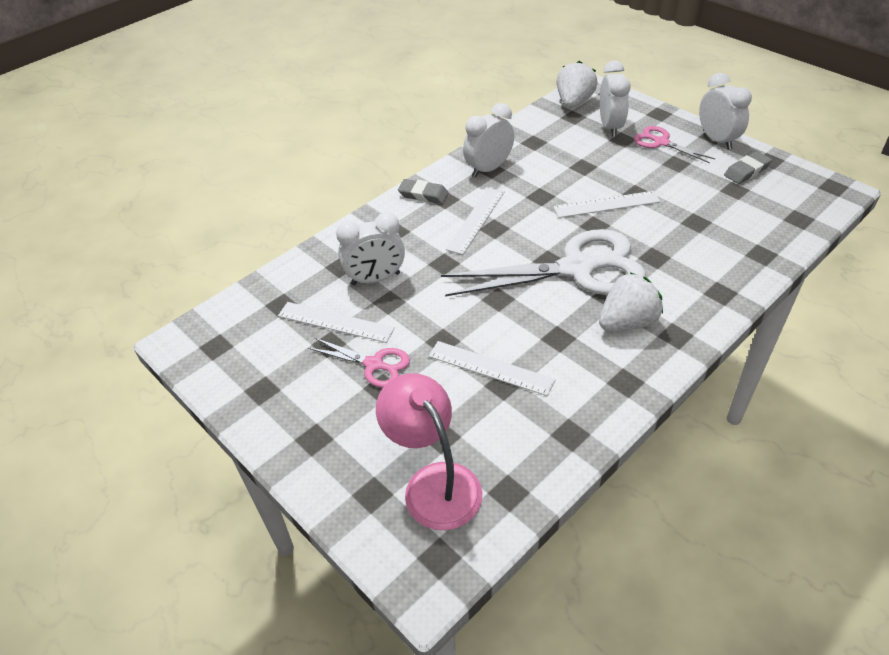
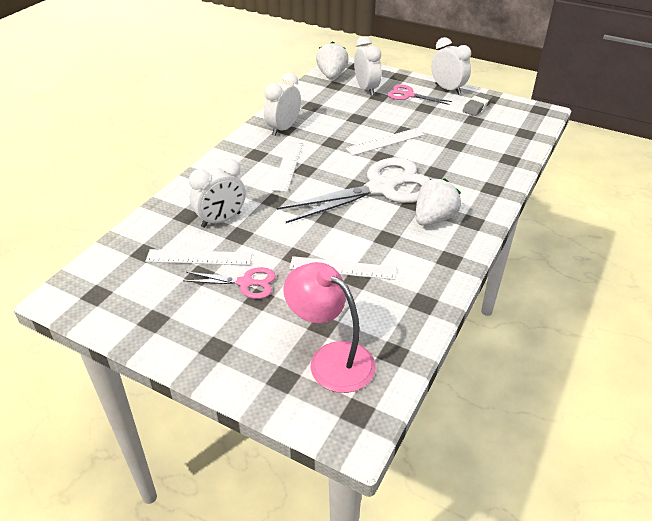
camera: 20 degrees left, 5 degrees down
grey eraser [398,179,449,204] -> none

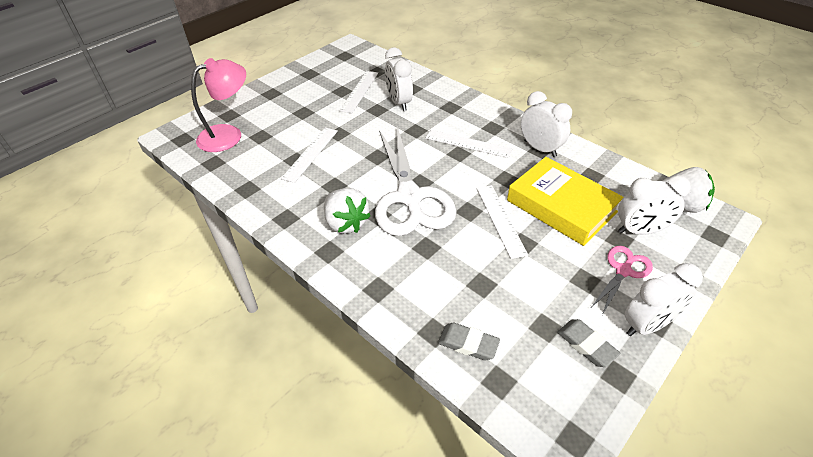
camera: 105 degrees right, 5 degrees up
pink scissors [183,267,276,299] -> none
none -> grey eraser [438,323,500,360]
none -> yellow book [507,157,624,246]

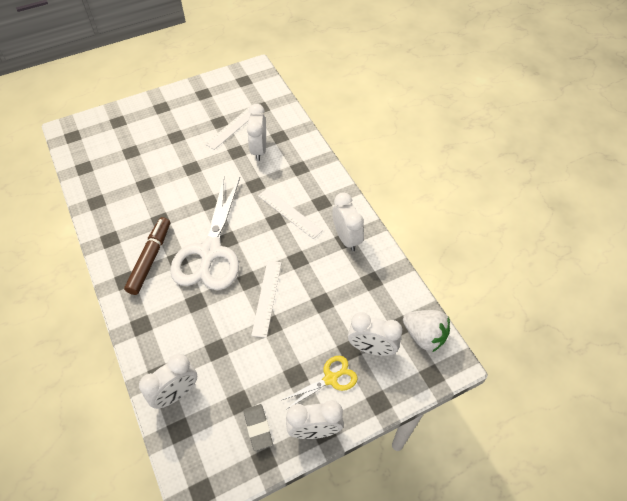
camera: 20 degrees right, 10 degrees up
pink lamp [191,58,246,152] -> none
white ruler [281,128,338,183] -> none
white strawberry [324,188,371,234] -> brown marker [124,217,170,295]
grey eraser [438,323,500,360] -> white clock [139,354,197,409]
yellow book [507,157,624,246] -> none
pink scissors [592,246,653,315] -> yellow scissors [282,356,358,409]

